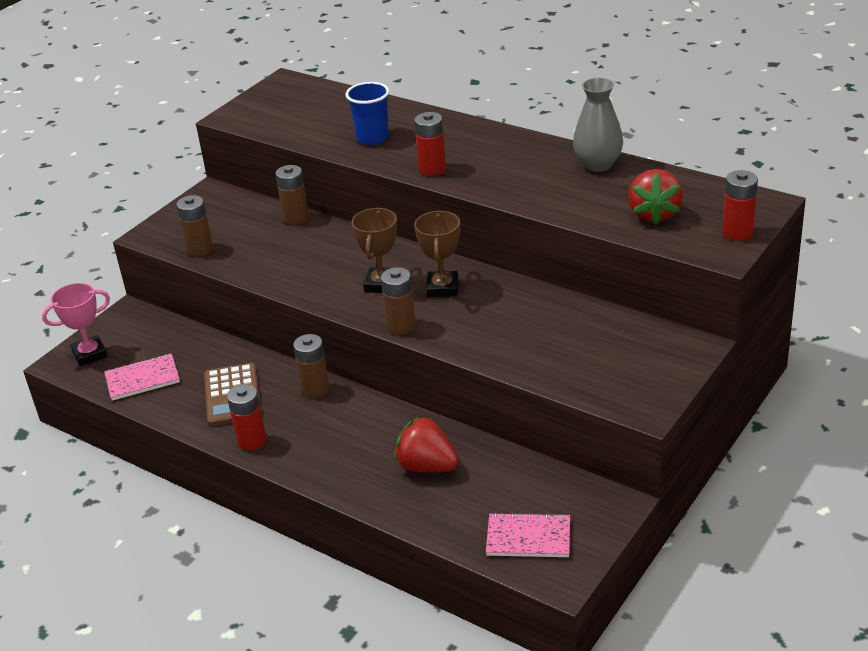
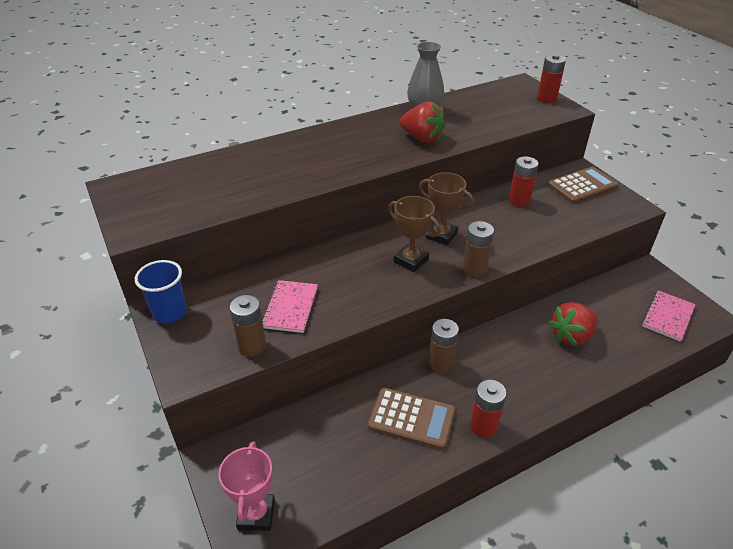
camera: 65 degrees left, 5 degrees up
pink notebook [104,354,180,401] -> pink notebook moved to [262,280,318,333]
brown battery [276,165,309,225] -> none
blue cup [345,82,389,145] -> blue cup moved to [135,260,187,324]
red battery [414,112,446,176] -> red battery moved to [509,156,539,207]
red strawberry [628,169,683,224] -> red strawberry moved to [400,102,446,143]
none -> brown calculator [548,167,619,204]

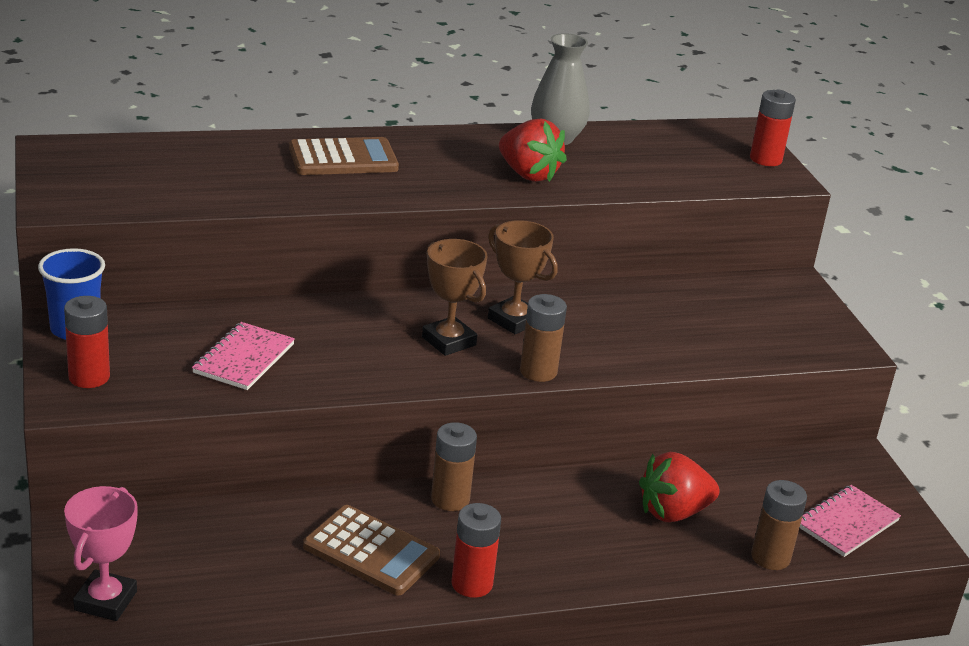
camera: 10 degrees right, 10 degrees down
brown battery [229,295,266,357] -> brown battery moved to [751,480,807,570]
red battery [509,156,539,207] -> red battery moved to [64,296,110,388]
brown calculator [548,167,619,204] -> brown calculator moved to [289,137,399,175]

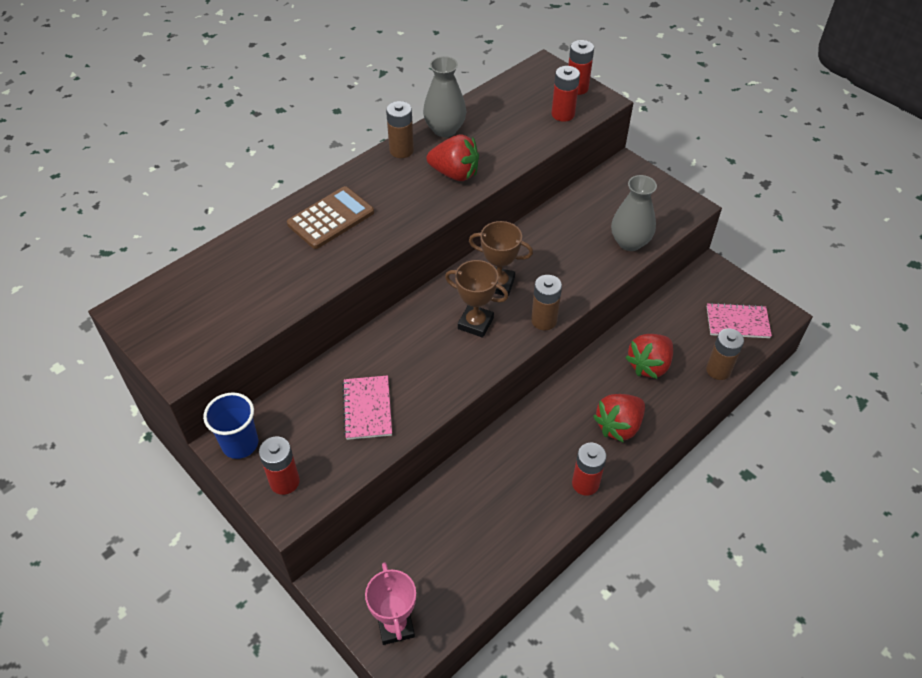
camera: 25 degrees left, 20 degrees up
brown calculator [303,505,440,595] -> none
brown battery [431,422,477,511] -> brown battery moved to [386,101,414,158]
pink notebook [800,485,901,557] -> pink notebook turned 75 degrees clockwise [707,303,772,338]
none -> red battery [551,66,580,122]
none -> red strawberry [593,394,645,443]
none -> grey vase [611,175,657,251]

